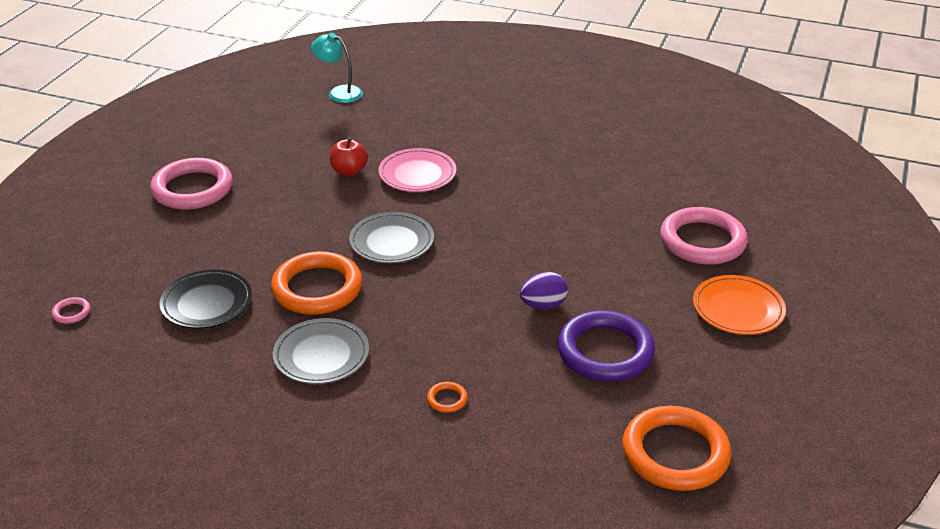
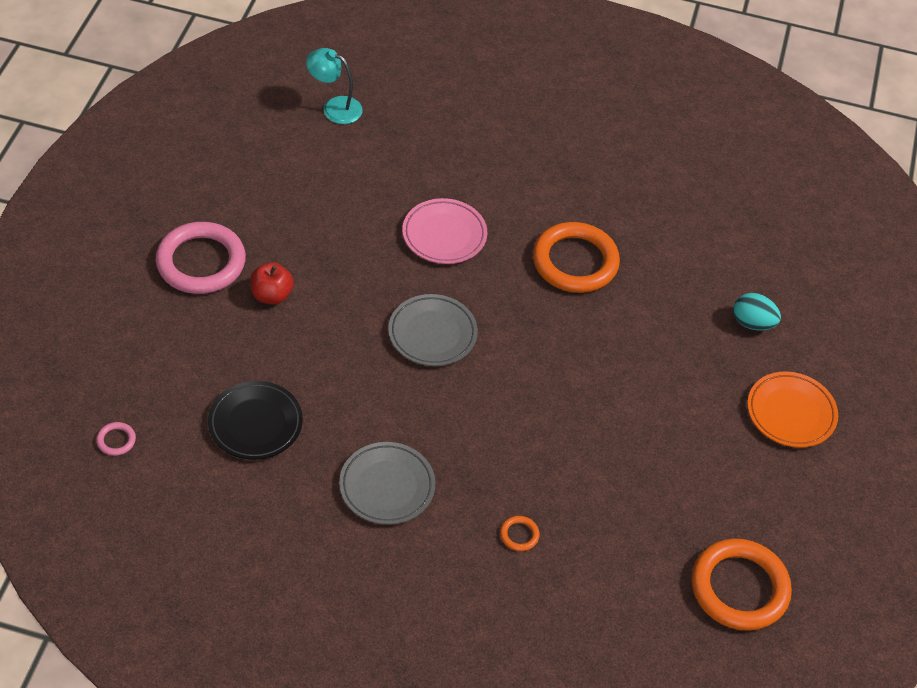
camera: 10 degrees left, 15 degrees up
orange ring [271,251,362,315] -> orange ring moved to [533,222,620,293]
red apple [330,137,368,176] -> red apple moved to [250,262,294,304]
purple egg [519,272,568,309] -> none
purple ring [557,310,655,381] -> none
pink ring [660,207,748,265] -> turquoise egg [733,293,781,330]

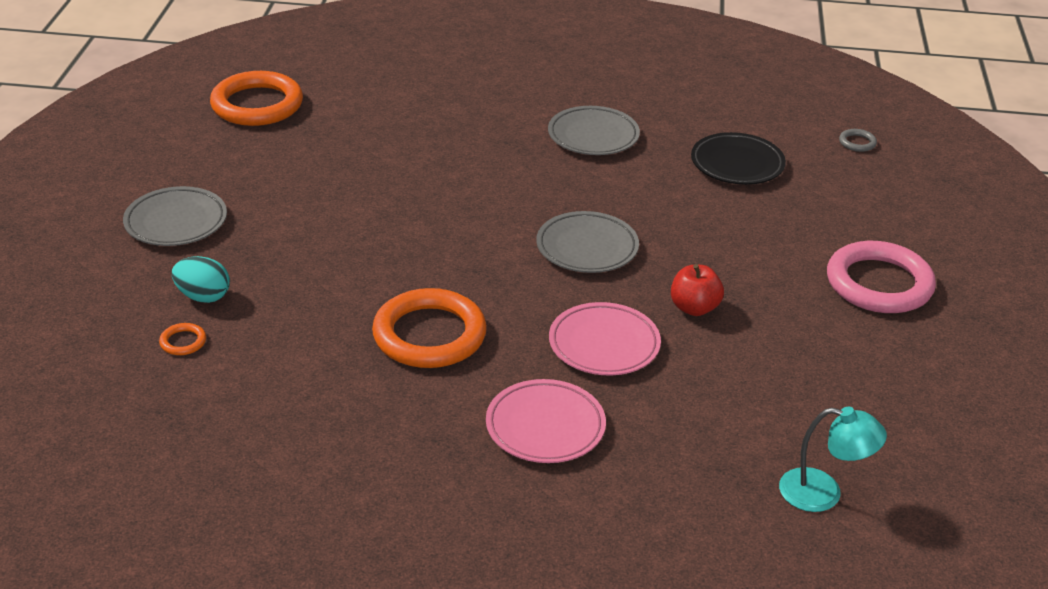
camera: 175 degrees right, 15 degrees down
pink ring [96,422,136,456] -> grey ring [839,129,877,152]
red apple [250,262,294,304] -> red apple moved to [671,264,724,316]
orange ring [500,516,540,551] -> orange ring moved to [159,323,206,355]
orange plate [747,372,838,448] -> grey plate [123,186,227,246]
none -> pink plate [486,379,606,463]

